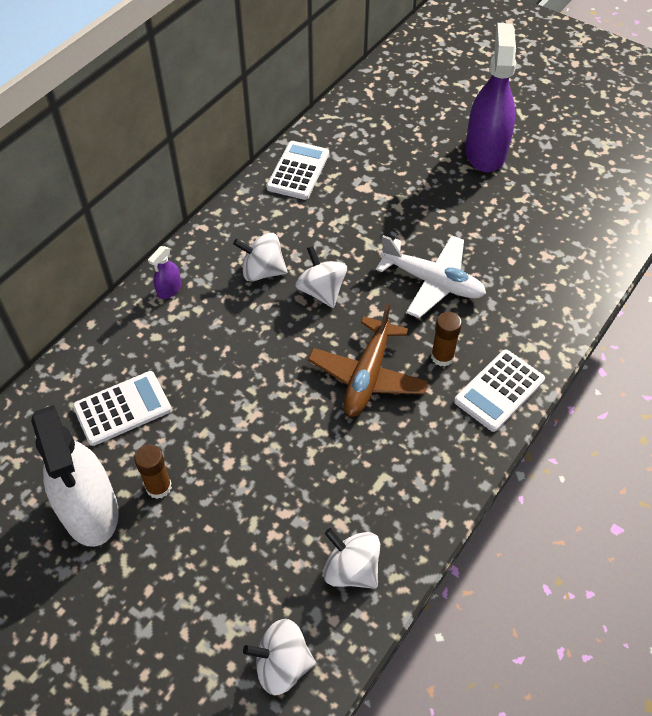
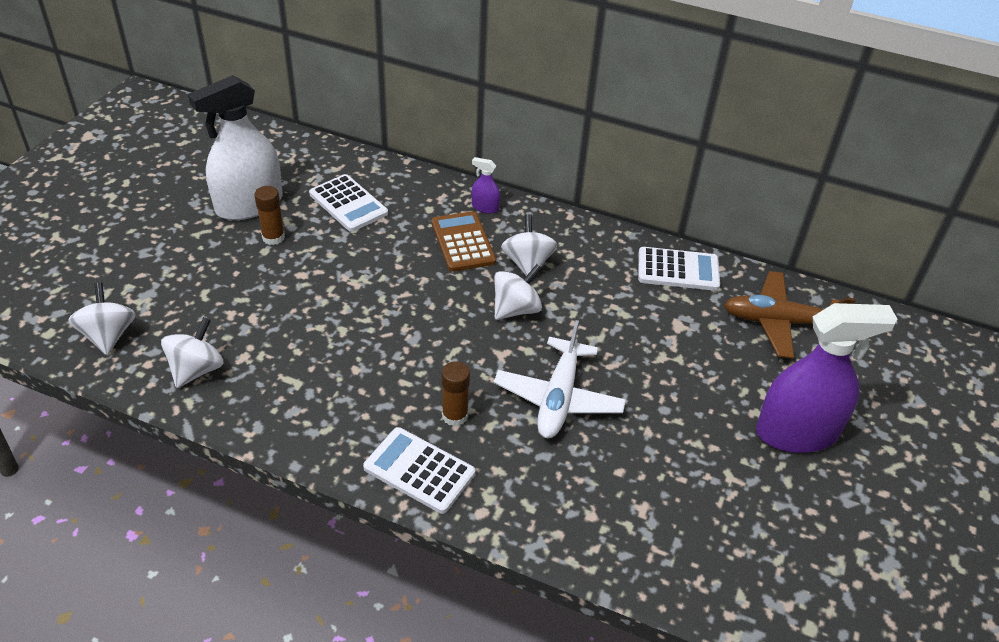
camera: 75 degrees right, 10 degrees down
brown plane [308,303,428,417] -> brown plane moved to [724,271,856,359]
none -> brown calculator [431,211,496,272]

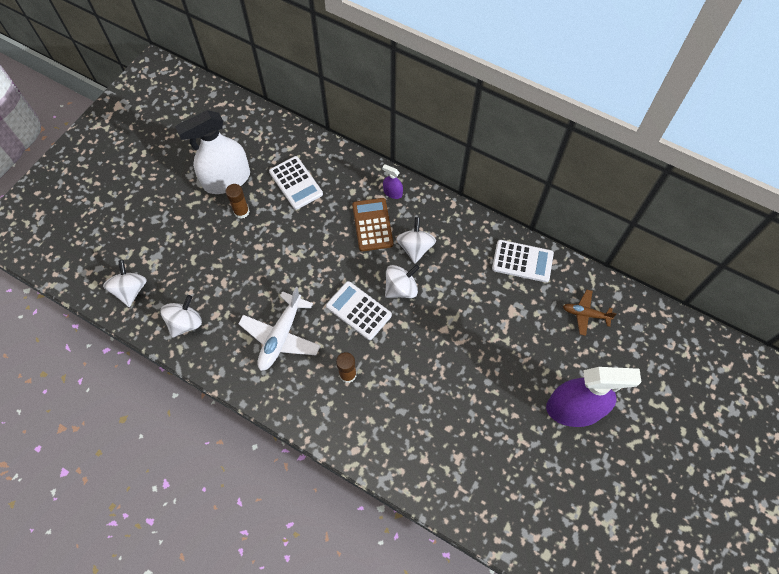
camera: 10 degrees right, 20 degrees up
white calculator [363,427,475,514] -> white calculator moved to [326,281,392,340]
white plane [494,320,626,438] -> white plane moved to [238,287,321,371]
brown plane [724,271,856,359] -> brown plane [563,289,617,336], size x0.59

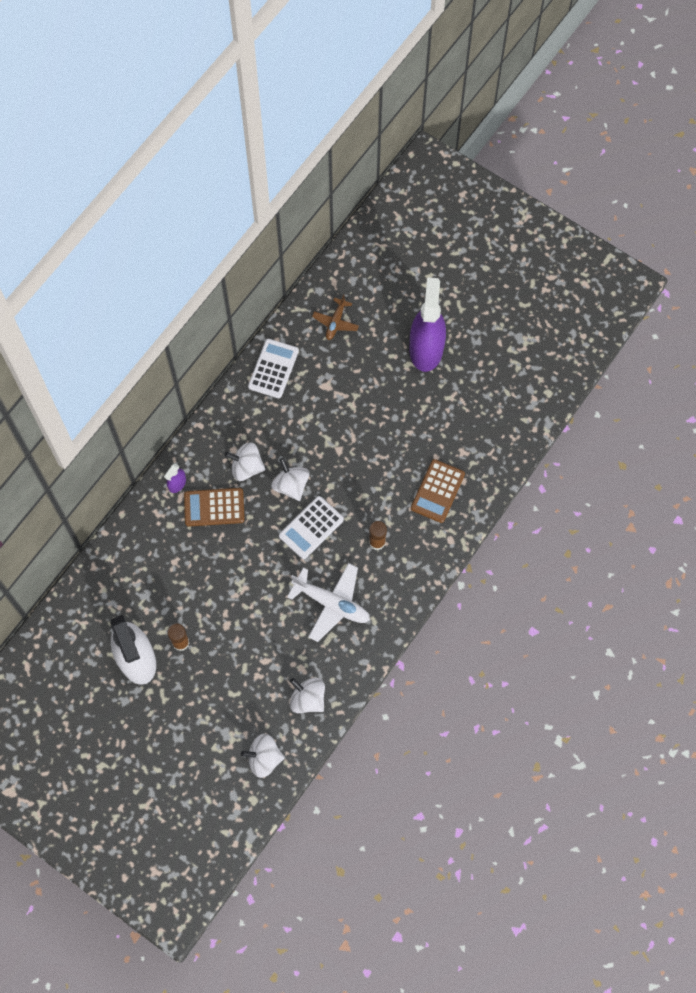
camera: 85 degrees left, 5 degrees up
white calculator [269,156,323,210] -> none
none -> brown calculator [411,459,465,523]

